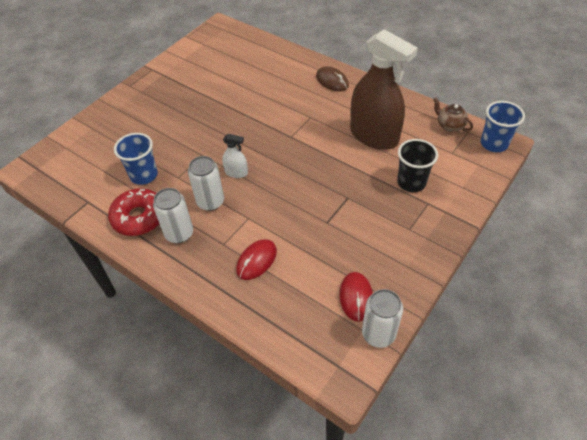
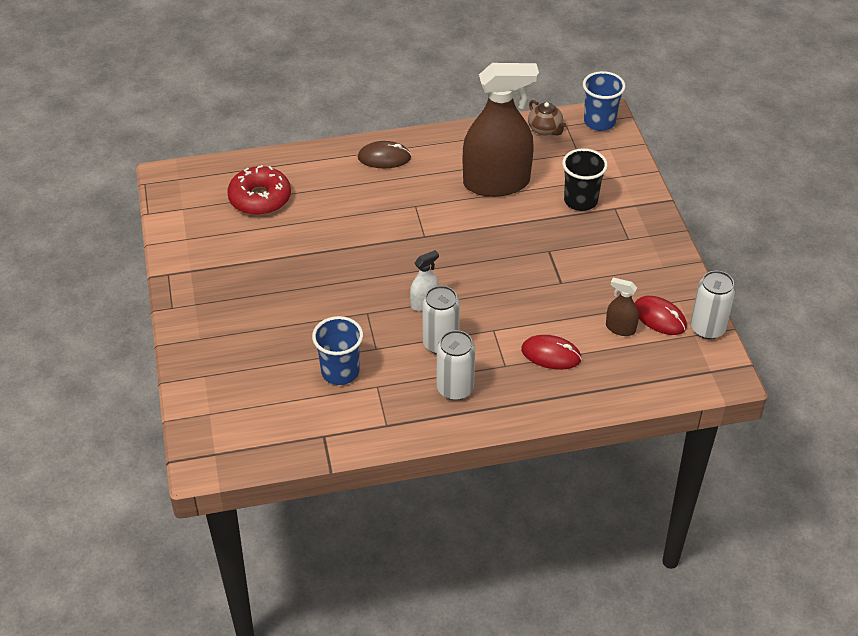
camera: 50 degrees left, 5 degrees down
red donut [108,188,159,236] -> red donut moved to [227,165,291,215]
red mouse [236,239,277,280] -> red mouse turned 60 degrees counterclockwise [521,335,582,370]
brown teapot [433,97,473,132] -> brown teapot turned 120 degrees counterclockwise [528,100,566,136]
none -> brown spray bottle [606,278,639,336]

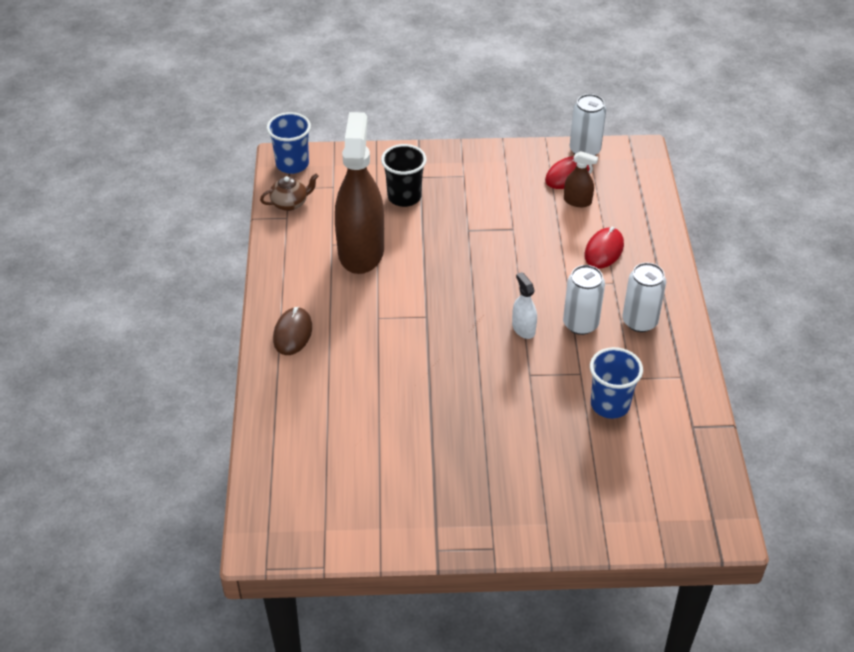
camera: 80 degrees left, 0 degrees up
red donut [227,165,291,215] -> none
brown spray bottle [606,278,639,336] -> brown spray bottle turned 105 degrees counterclockwise [564,151,598,207]

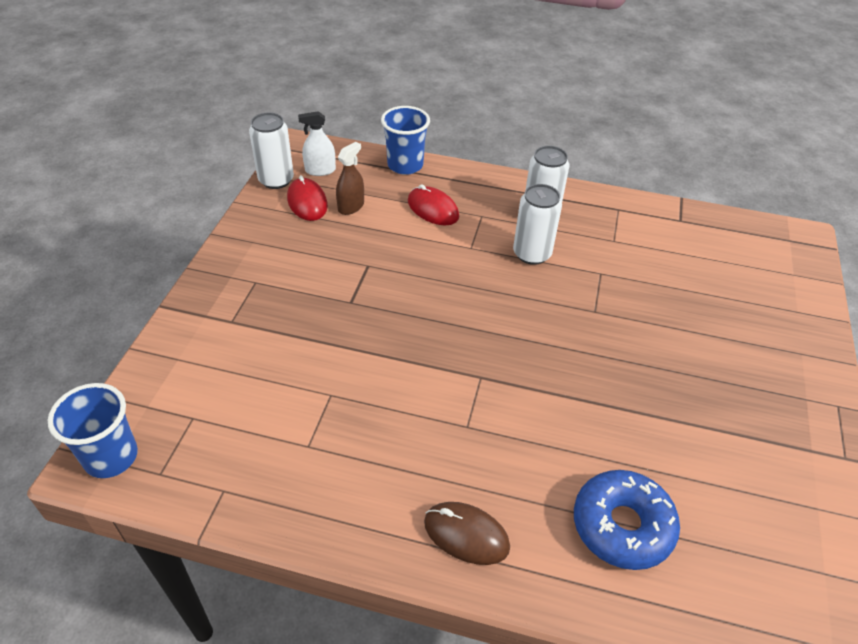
camera: 75 degrees left, 0 degrees up
brown teapot [260,173,319,211] -> none
brown spray bottle [335,112,384,274] -> none
black cup [381,144,427,207] -> none
white spray bottle [512,272,537,339] -> white spray bottle moved to [298,111,336,176]
blue cup [590,347,643,419] -> blue cup moved to [381,106,430,175]
none -> blue donut [574,470,680,570]

